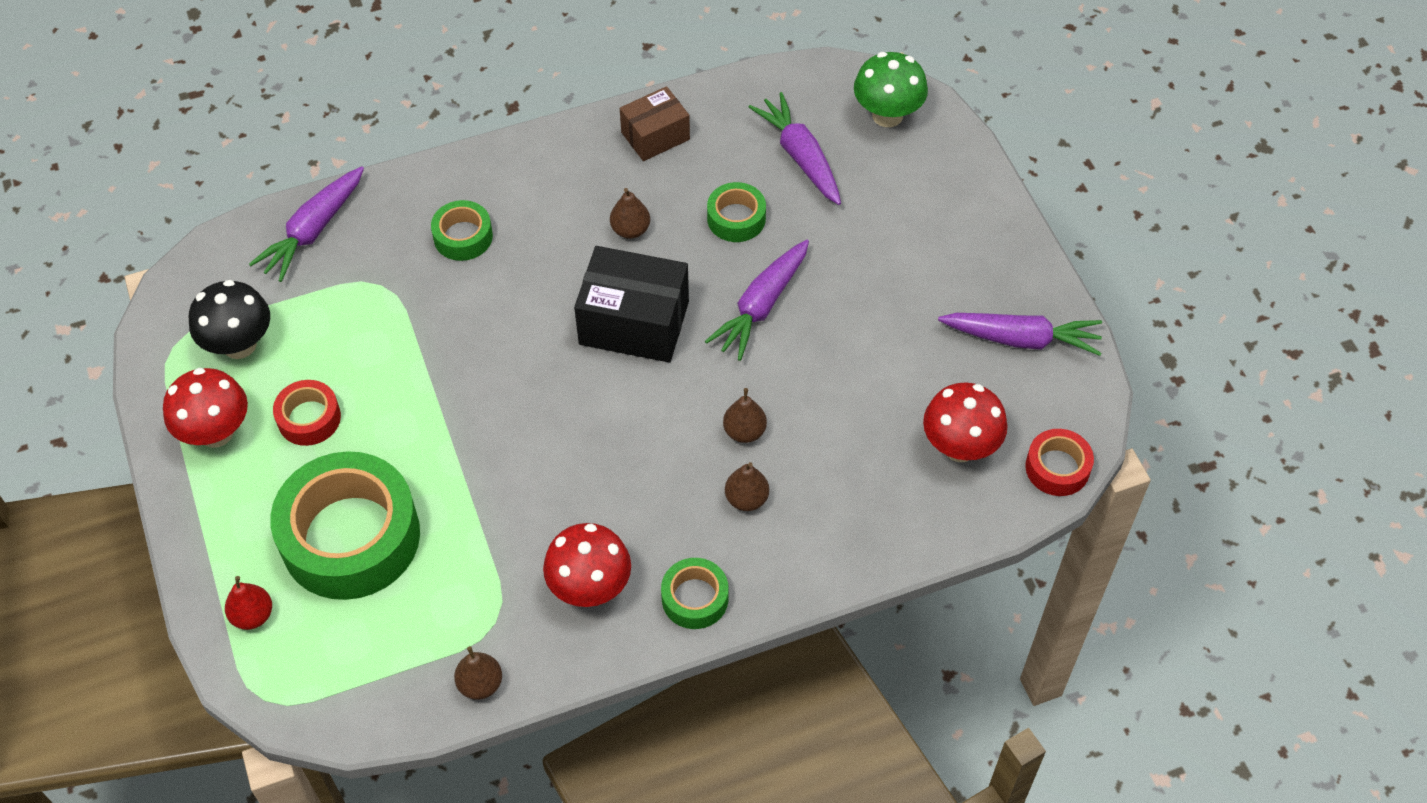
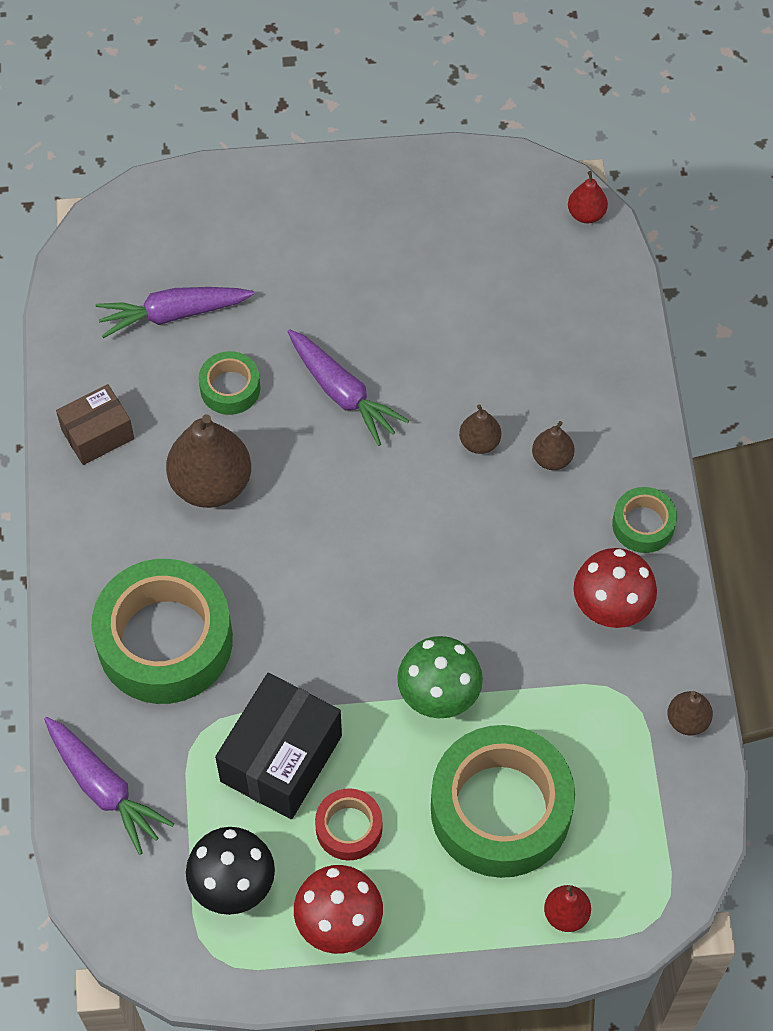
camera: 75 degrees left, 5 degrees up
green tape [431,200,493,261] -> green tape [91,559,233,704], size x2.12
black box [574,246,689,362] -> black box moved to [215,673,342,819]
brown pear [610,188,650,239] -> brown pear [166,414,251,508], size x1.98
brown box [620,86,690,161] -> brown box turned 75 degrees clockwise [56,384,134,465]
green mushroom [854,52,928,127] -> green mushroom moved to [397,636,483,718]
red mushroom [923,382,1007,462] -> none
purple carrot [938,313,1102,356] -> none
red tape [1025,429,1094,496] -> red pear [568,171,608,223]

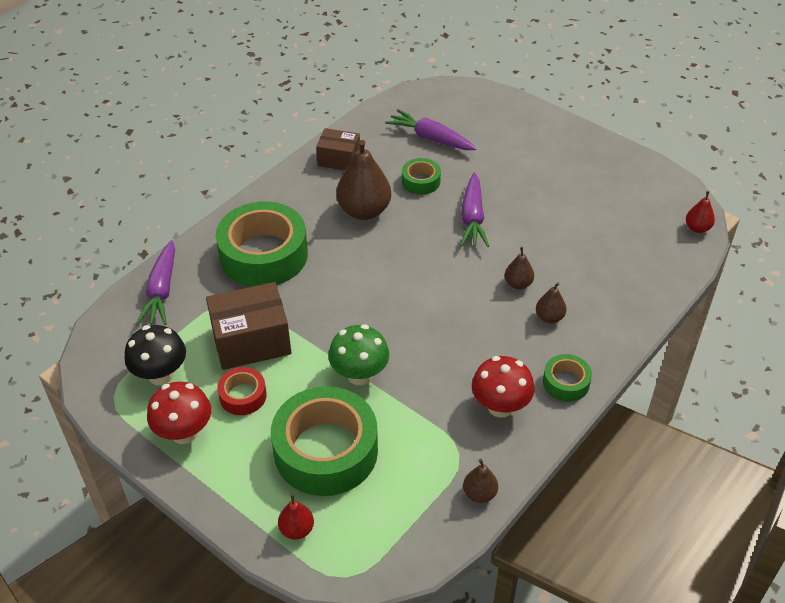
camera: 45 degrees right, 15 degrees down
black box [215,673,342,819] -> brown box [206,282,291,370]

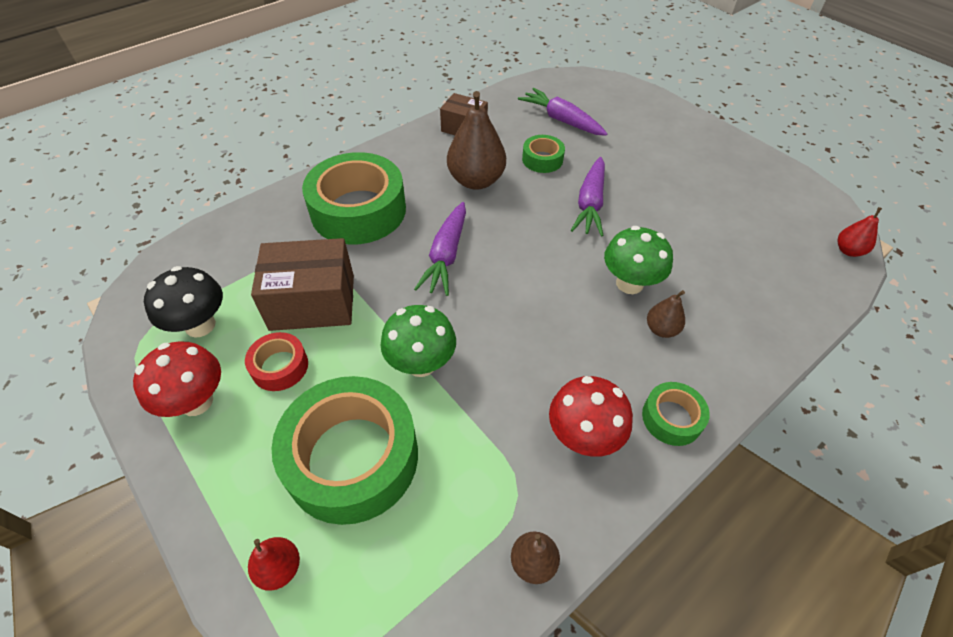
camera: 10 degrees right, 5 degrees up
purple carrot [136,240,175,325] -> purple carrot moved to [414,202,466,296]
brown pear [505,247,534,290] -> green mushroom [604,226,673,294]

